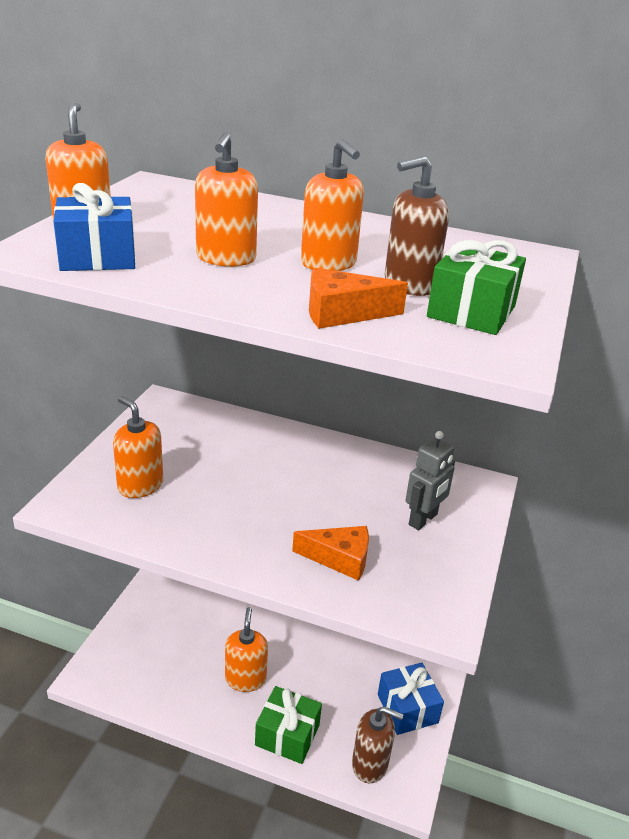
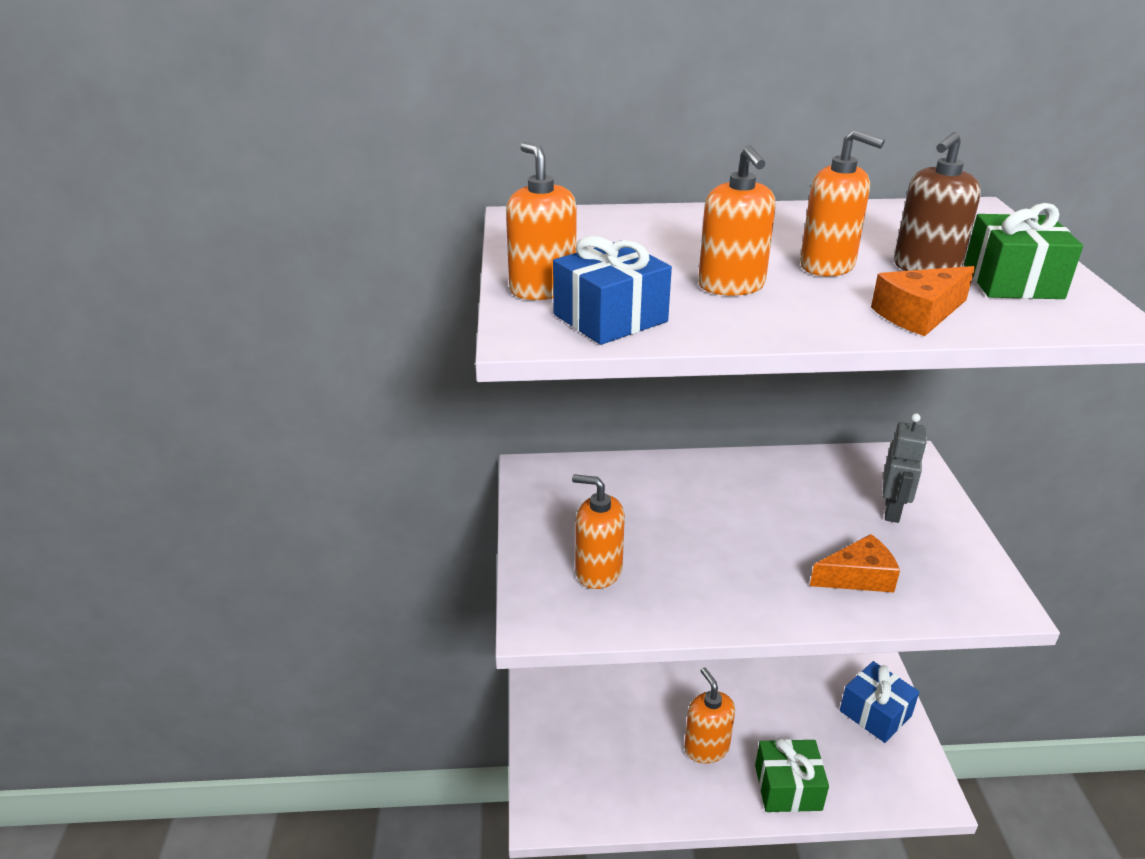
camera: 20 degrees left, 0 degrees up
brown soap dispenser [352,706,404,783] -> none

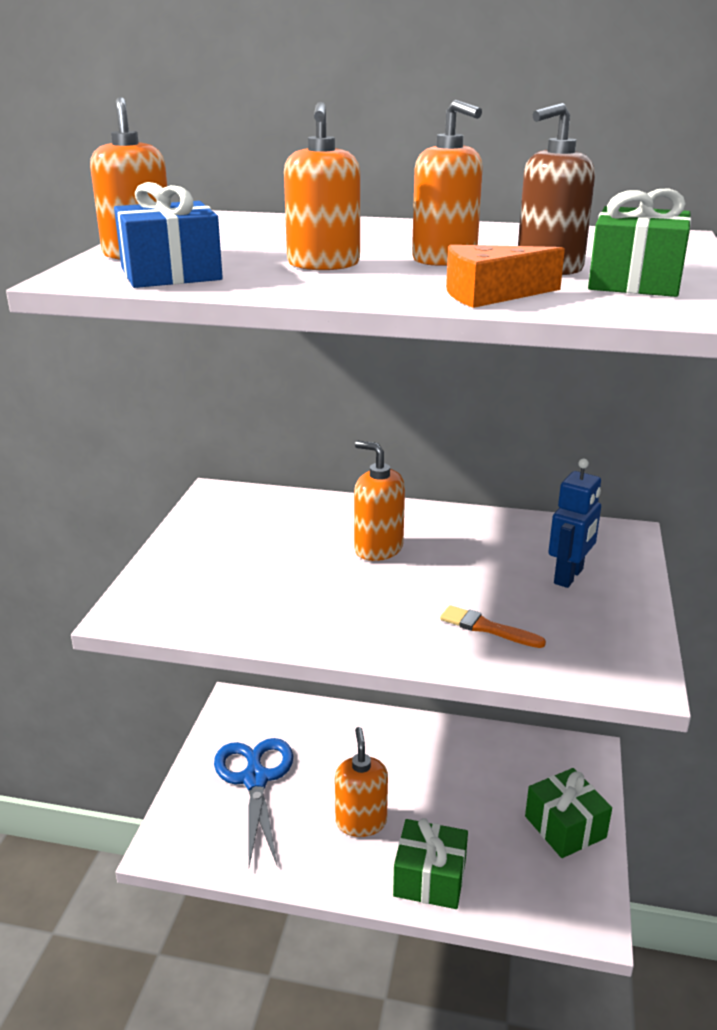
camera: 15 degrees right, 5 degrees down
orange soap dispenser [572,474,625,589] -> orange soap dispenser moved to [354,441,405,561]
orange cheese [810,534,900,593] -> orange brush [440,605,546,648]
blue gift [840,661,920,743] -> green gift [525,768,612,858]
grey robot [882,413,927,523] -> blue robot [548,459,601,588]
none -> blue scissors [214,738,293,867]

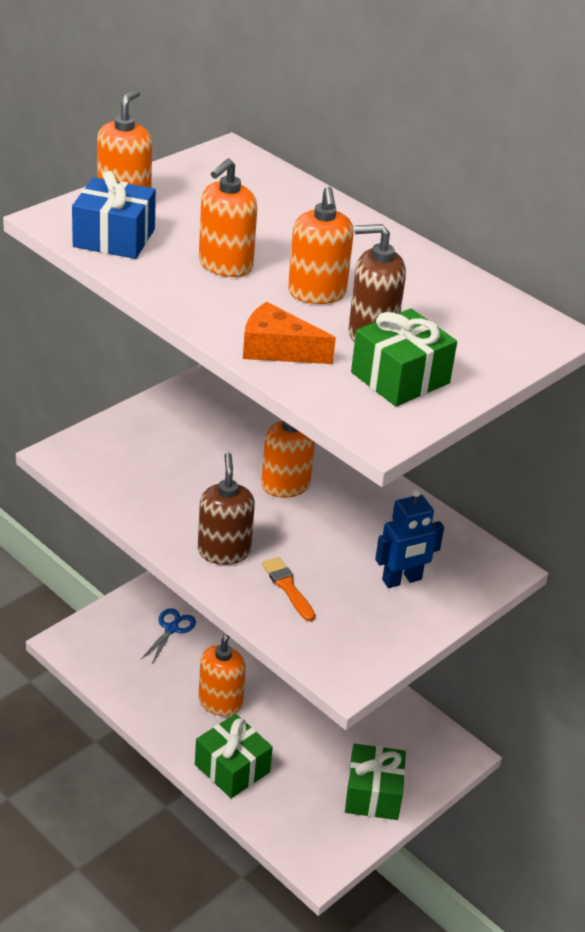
camera: 30 degrees right, 10 degrees up
blue scissors [214,738,293,867] -> blue scissors [141,608,196,664], size x0.53
none -> brown soap dispenser [198,453,255,565]

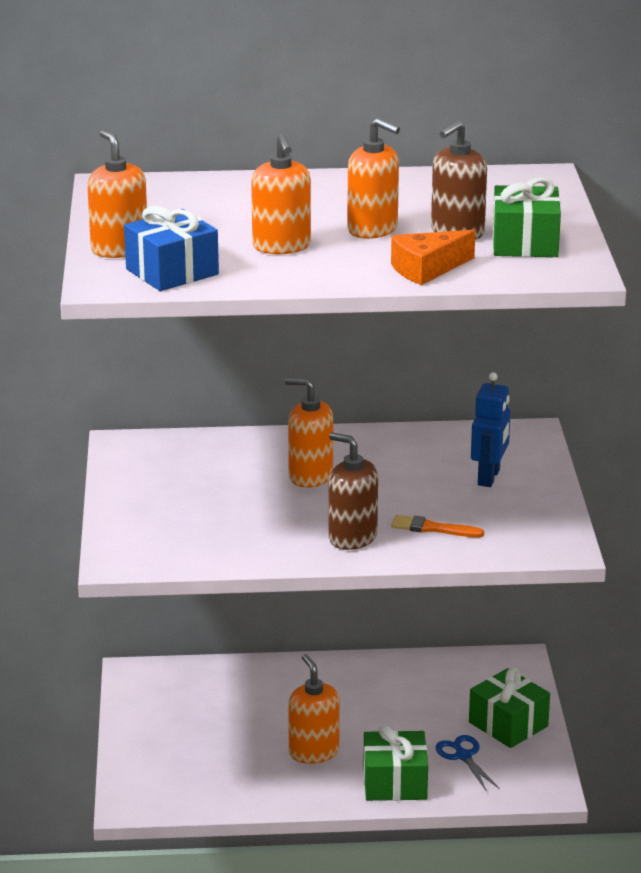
camera: 45 degrees left, 10 degrees down
blue scissors [141,608,196,664] -> blue scissors moved to [435,735,500,792]

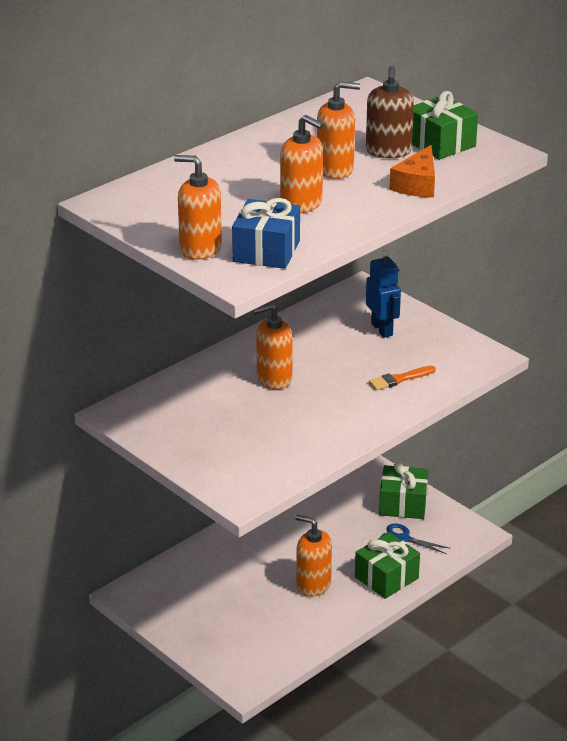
camera: 40 degrees left, 5 degrees up
brown soap dispenser [328,432,378,550] -> none

